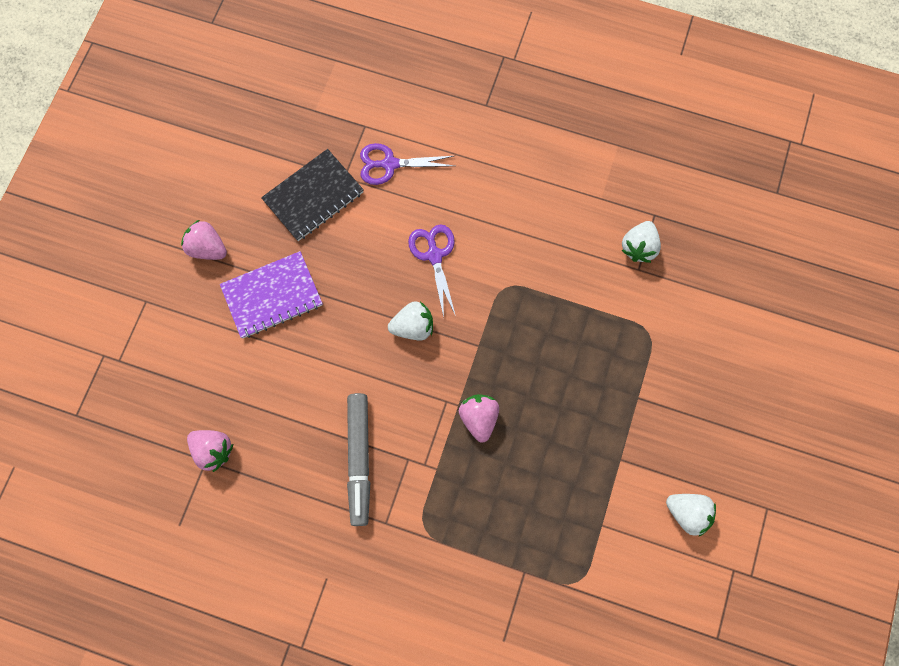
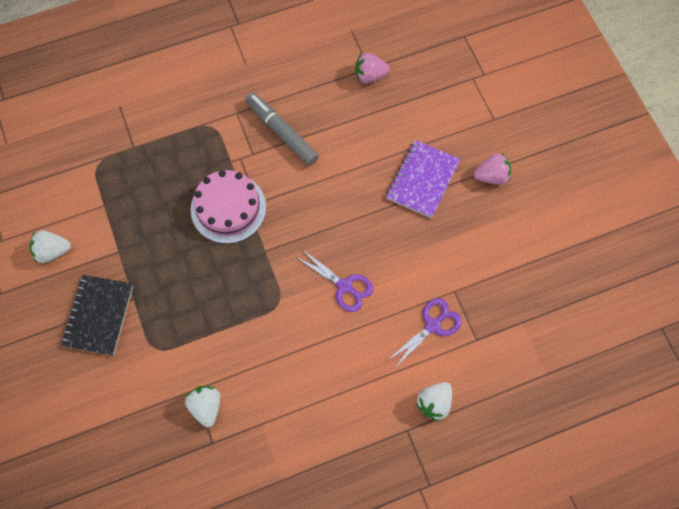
camera: 140 degrees right, 5 degrees down
black notebook [261,149,364,241] -> black notebook moved to [61,275,133,356]
white strawberry [388,301,433,340] -> white strawberry moved to [416,382,452,422]
pink strawberry [459,394,499,443] -> pink cake [190,170,266,244]

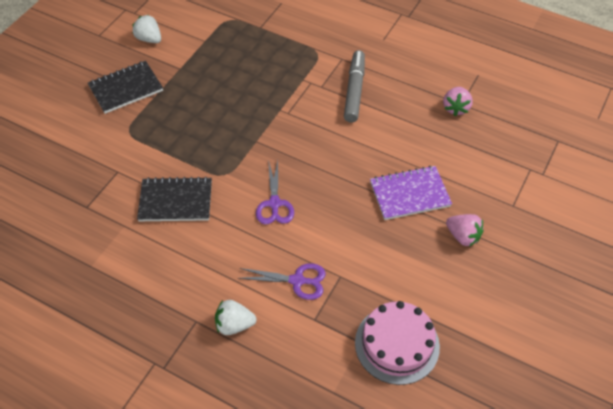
camera: 50 degrees right, 15 degrees down
white strawberry [185,386,220,428] -> none
pink cake [190,170,266,244] -> pink cake moved to [355,301,440,385]
pink strawberry [355,53,390,84] -> pink strawberry turned 120 degrees counterclockwise [443,87,473,116]
none -> black notebook [137,176,212,221]

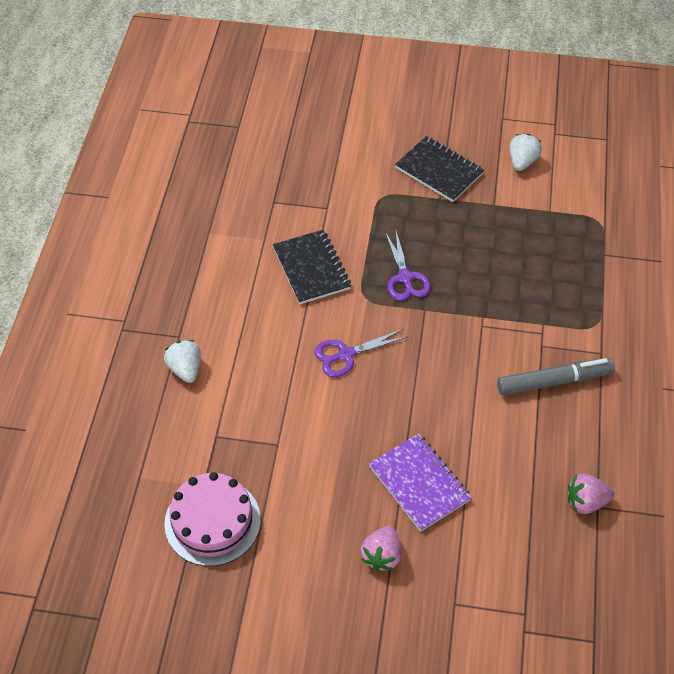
camera: 70 degrees right, 0 degrees up
purple scissors [239,263,326,300] -> purple scissors moved to [385,231,430,301]

